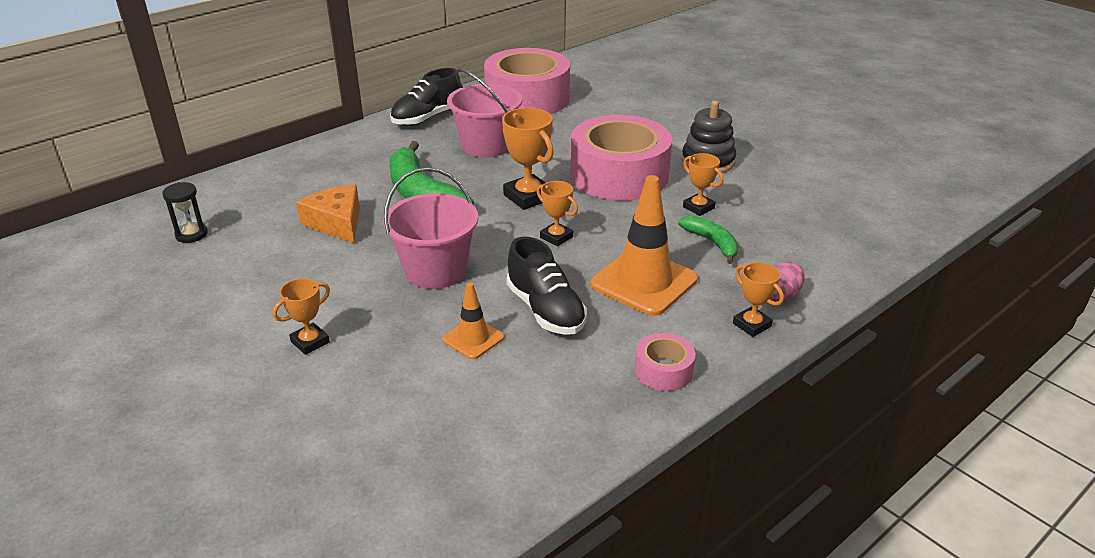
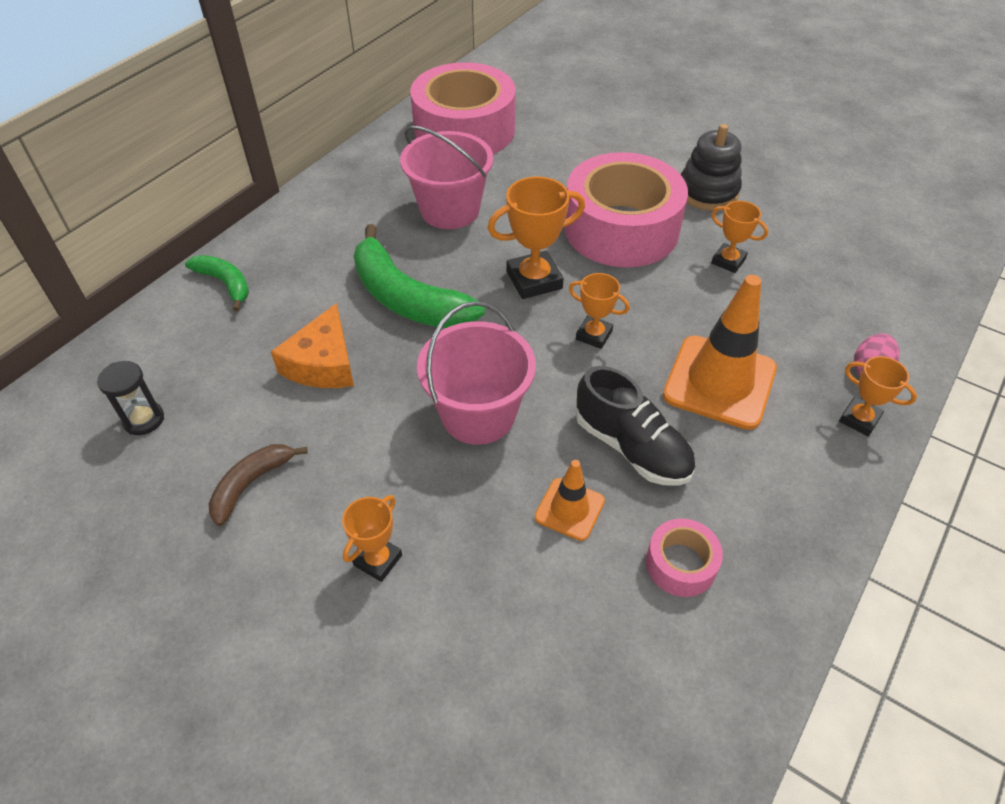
camera: 15 degrees left, 15 degrees up
orange cheese [296,185,360,243] -> orange cheese turned 120 degrees counterclockwise [271,303,354,388]
black shoe [390,68,460,126] -> none
orange trophy [502,108,554,210] -> orange trophy turned 60 degrees counterclockwise [487,177,585,299]
pink tape [635,333,696,391] -> pink tape moved to [646,518,723,597]
green banana [678,215,738,264] -> green banana moved to [185,255,249,311]
none -> brown banana [208,444,308,526]

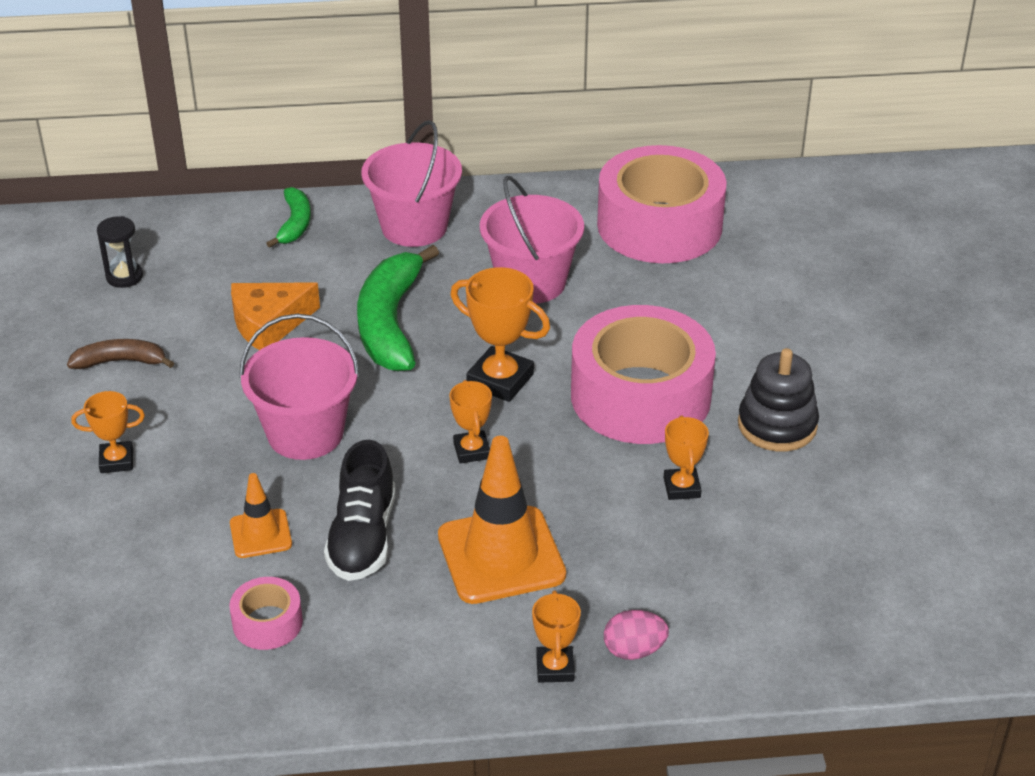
camera: 50 degrees right, 10 degrees down
none -> pink bucket [361,120,462,247]

